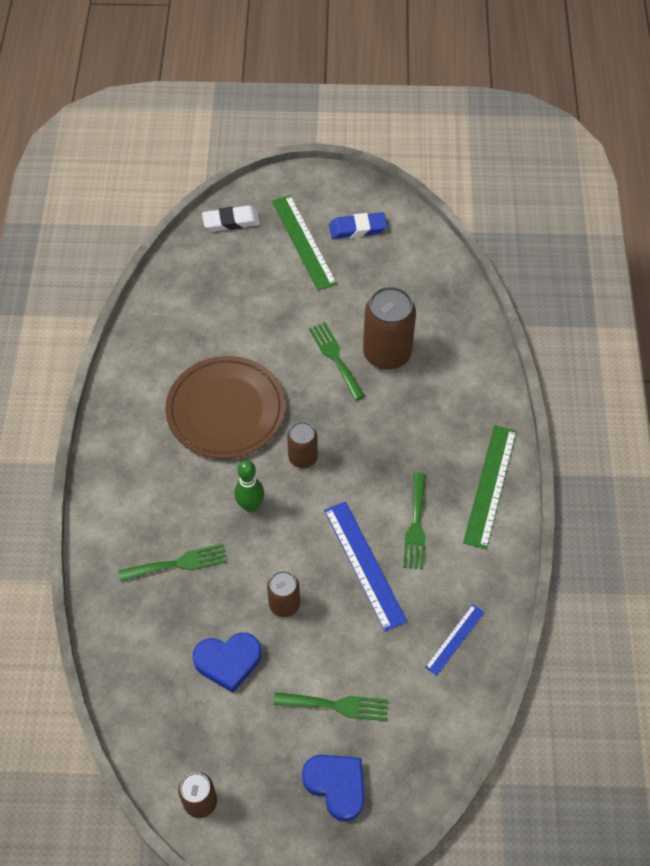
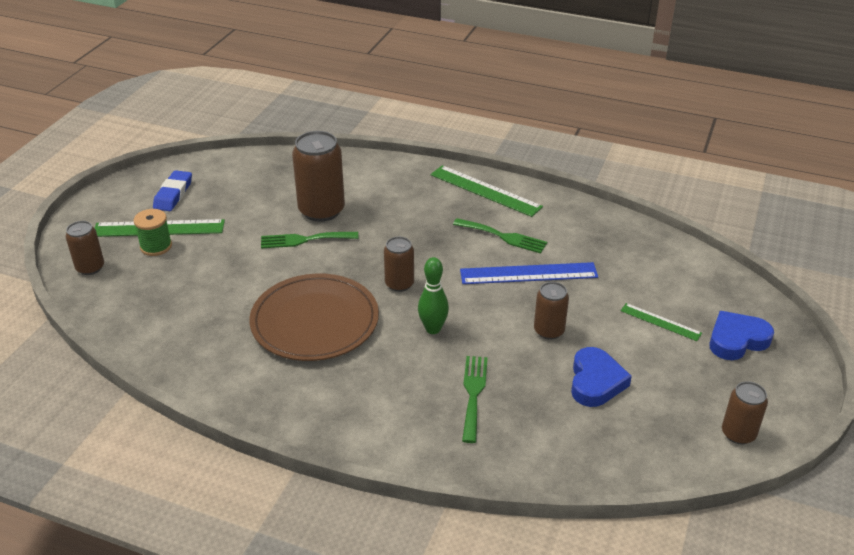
camera: 70 degrees left, 20 degrees down
white eraser [202,206,260,232] -> brown can [65,221,104,275]
green fork [273,692,388,721] -> green ruler [620,303,702,341]
blue ruler [425,604,484,676] -> none
none -> green spool [133,209,172,256]

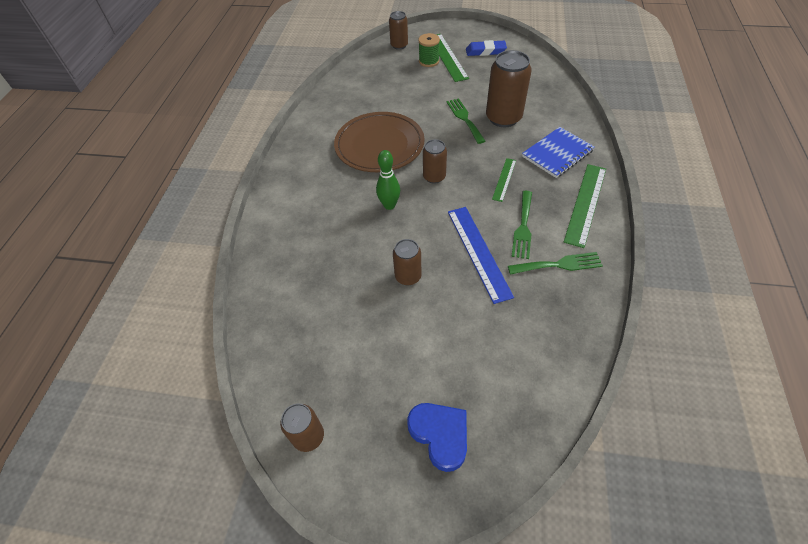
camera: 80 degrees right, 15 degrees up
green fork [462,356,488,443] -> green fork moved to [508,252,603,275]
blue heart [571,347,632,407] -> none
green ruler [620,303,702,341] -> green ruler moved to [492,158,516,202]
none -> blue notebook [522,127,595,178]

